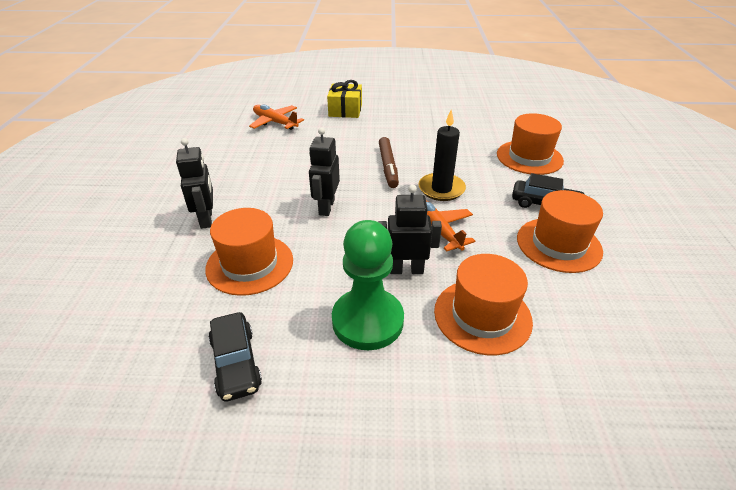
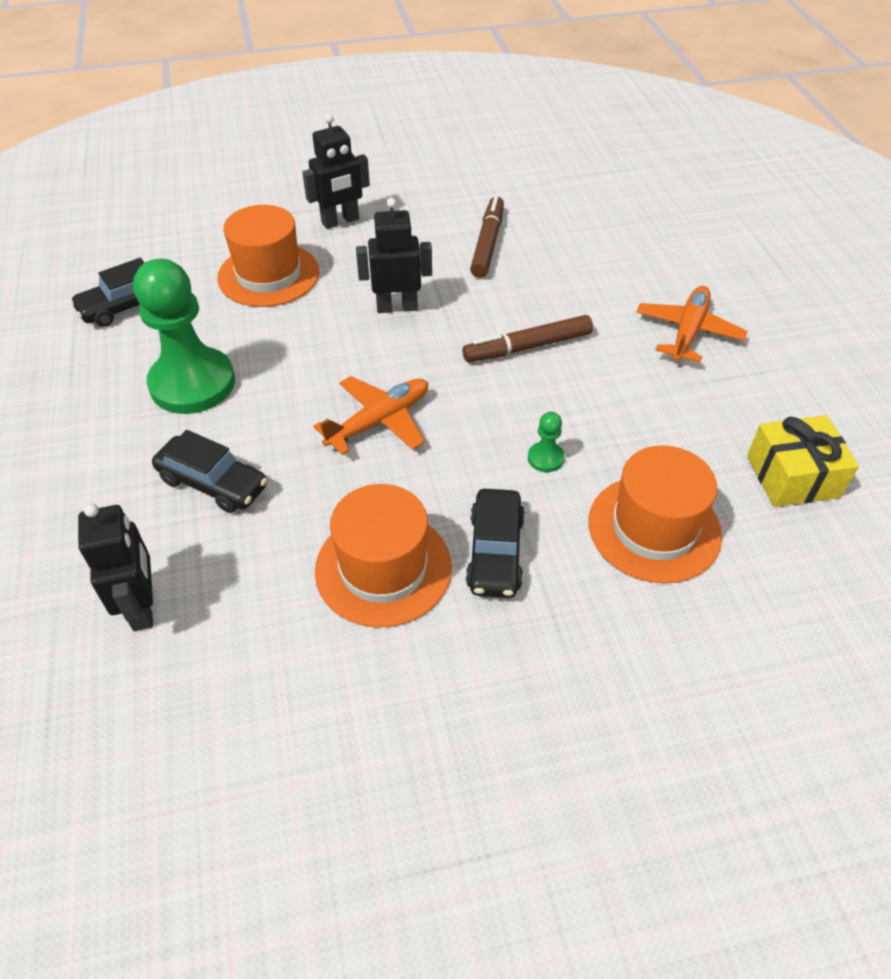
camera: 75 degrees right, 10 degrees up
orange plane [249,104,304,130] -> orange plane moved to [636,286,748,362]
yellow gift [327,80,362,118] -> yellow gift moved to [747,415,859,507]
black robot [378,185,442,274] -> black robot moved to [78,503,153,631]
black candle [418,109,466,201] -> none
orange hat [434,254,533,355] -> black car [152,430,268,513]
none -> brown marker [470,195,504,278]
none -> green pawn [528,412,565,472]

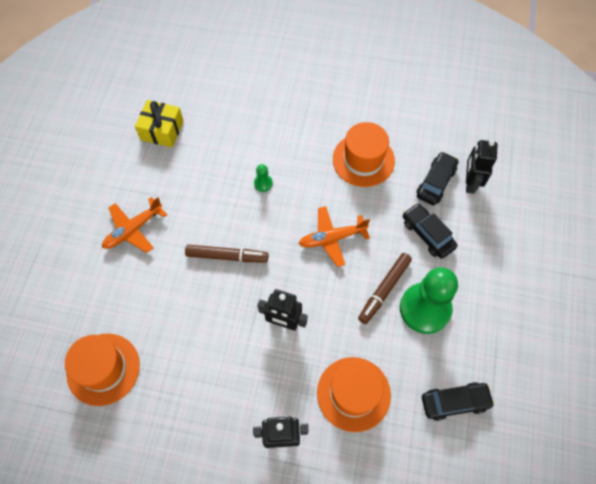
camera: 155 degrees left, 15 degrees up
black car [466,489,525,598] -> black car moved to [417,151,458,205]
brown marker [470,195,504,278] -> brown marker moved to [358,253,412,324]
orange hat [589,445,722,583] -> orange hat moved to [65,333,140,406]

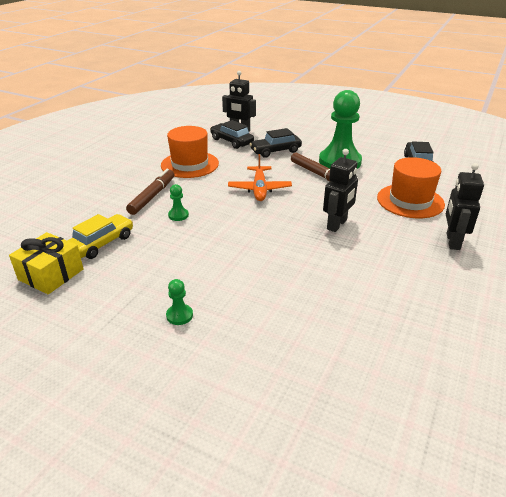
camera: 75 degrees left, 30 degrees down
orange hat [65,333,140,406] -> none
orange plane [102,197,167,253] -> green pawn [166,279,193,325]
brown marker [185,245,268,262] -> brown marker moved to [126,169,175,215]
none -> yellow car [67,214,133,259]

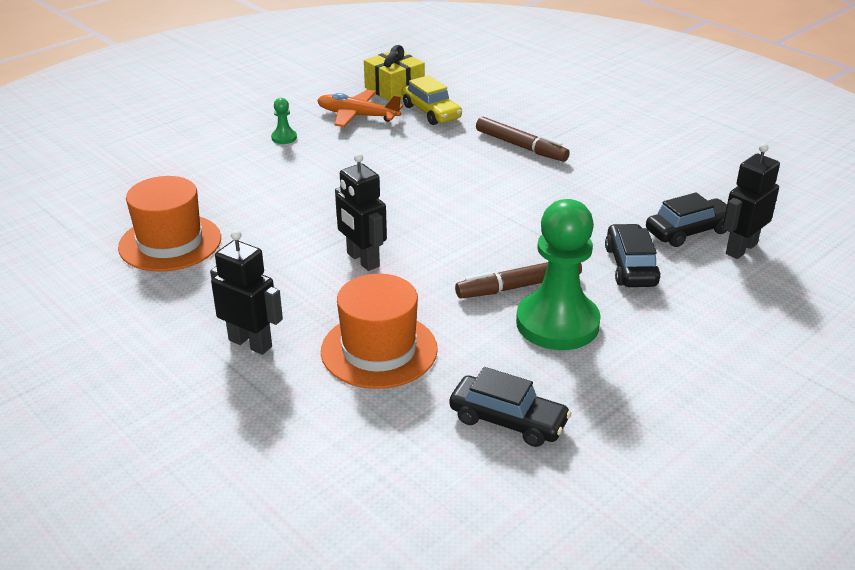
camera: 110 degrees right, 0 degrees up
orange hat [161,126,219,178] -> orange hat moved to [118,176,221,272]
green pawn [168,184,189,221] -> none
orange plane [228,154,292,201] -> orange plane moved to [317,90,403,127]

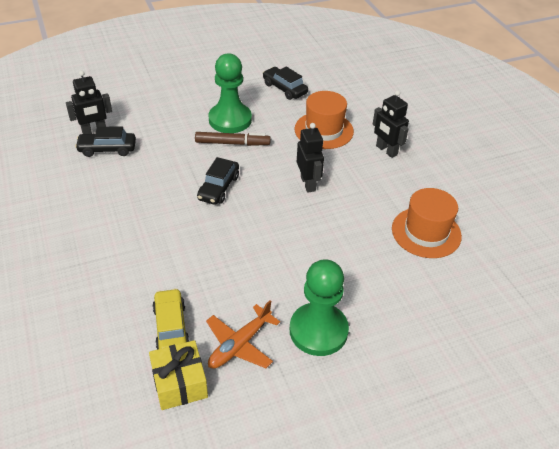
camera: 160 degrees left, 10 degrees up
green pawn [271,98,297,144] -> green pawn [290,259,349,356], size x2.49
orange plane [317,90,403,127] -> orange plane turned 90 degrees clockwise [206,300,280,369]
brown marker [476,117,570,162] -> none
black car [605,224,660,287] -> black car moved to [197,157,239,205]

